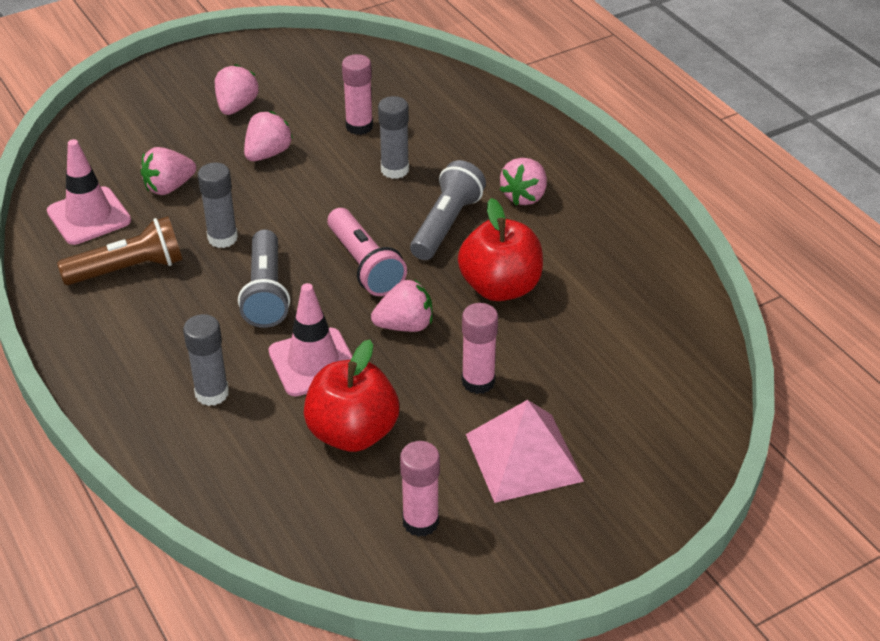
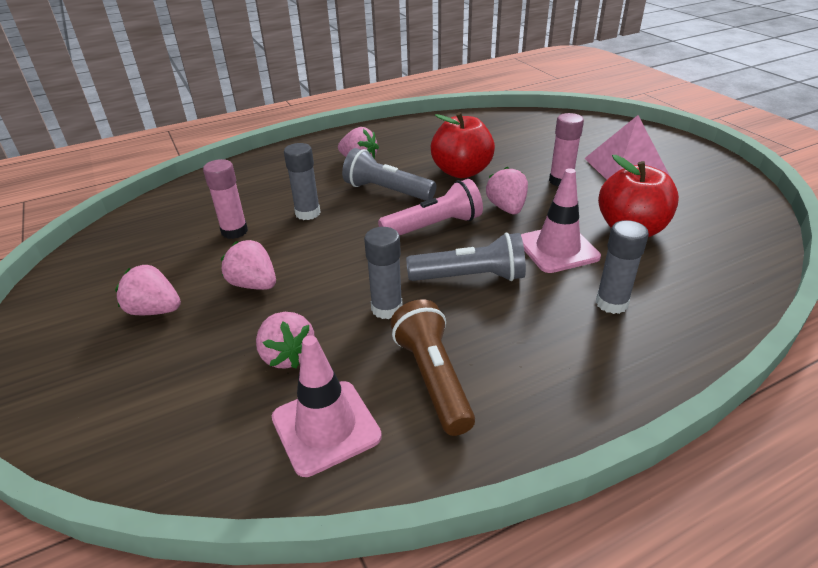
camera: 85 degrees left, 5 degrees down
pink glue stick [400,441,440,537] -> none

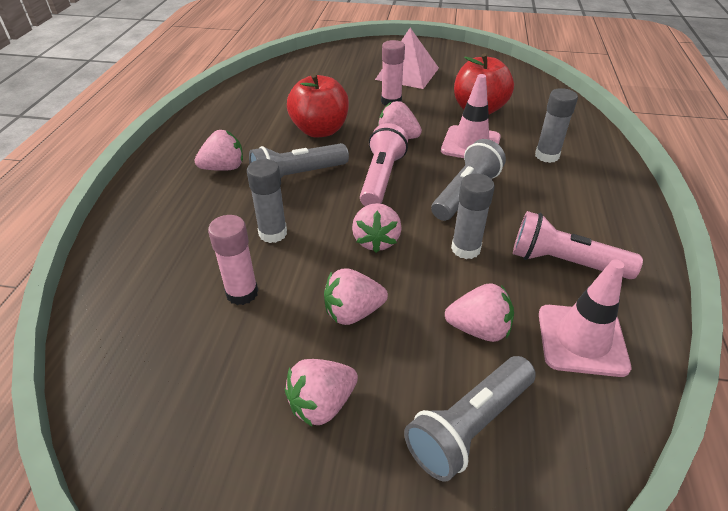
camera: 55 degrees left, 5 degrees up
brown flashlight [390,299,475,436] -> pink flashlight [513,211,643,279]
none -> pink strawberry [352,203,402,253]
none -> grey flashlight [404,356,536,481]

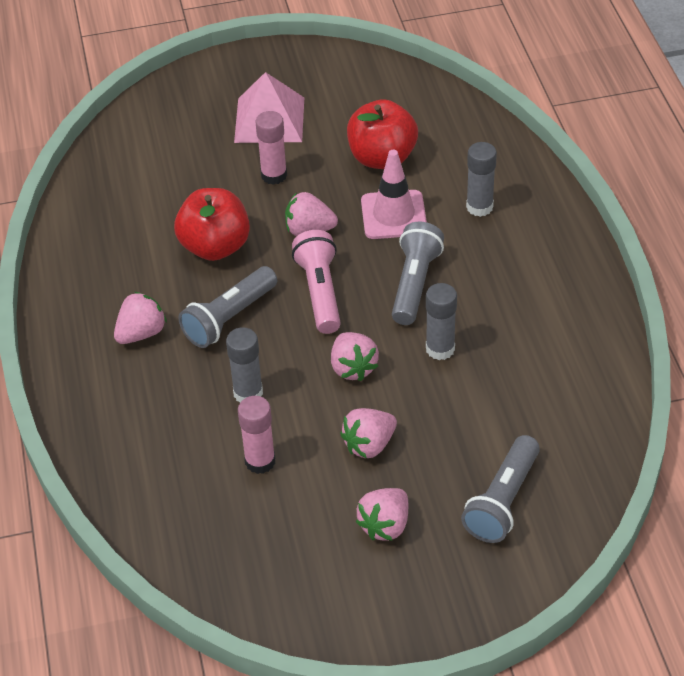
camera: 20 degrees left, 5 degrees up
pink strawberry [445,283,514,342] -> none
pink flashlight [513,211,643,279] -> none
pink traffic cone [539,259,631,377] -> none

